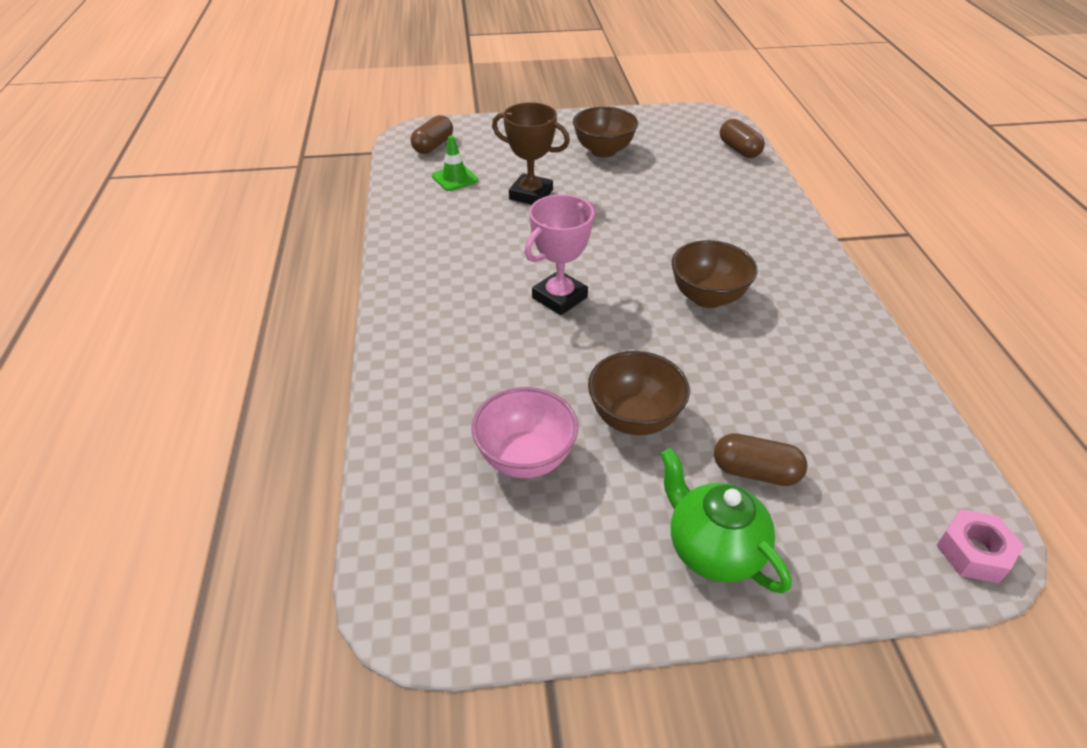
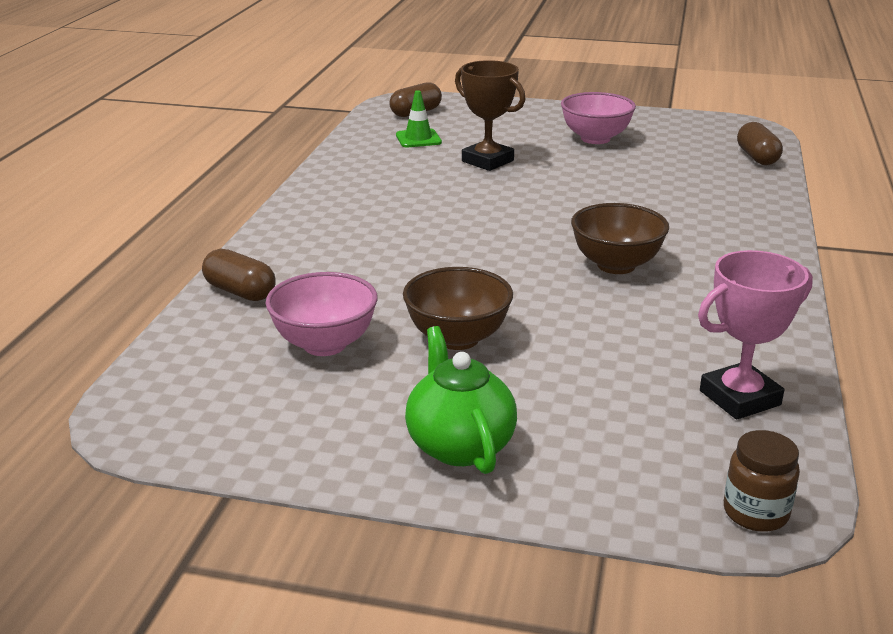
camera: 20 degrees right, 15 degrees down
pink trophy [525,194,596,315] -> pink trophy moved to [698,250,813,420]
brown bowl [573,107,638,158] -> pink bowl [561,92,636,144]
brown capsule [714,433,808,486] -> brown capsule moved to [202,249,275,301]
pink nut [936,509,1024,583] -> brown jar [724,430,800,532]

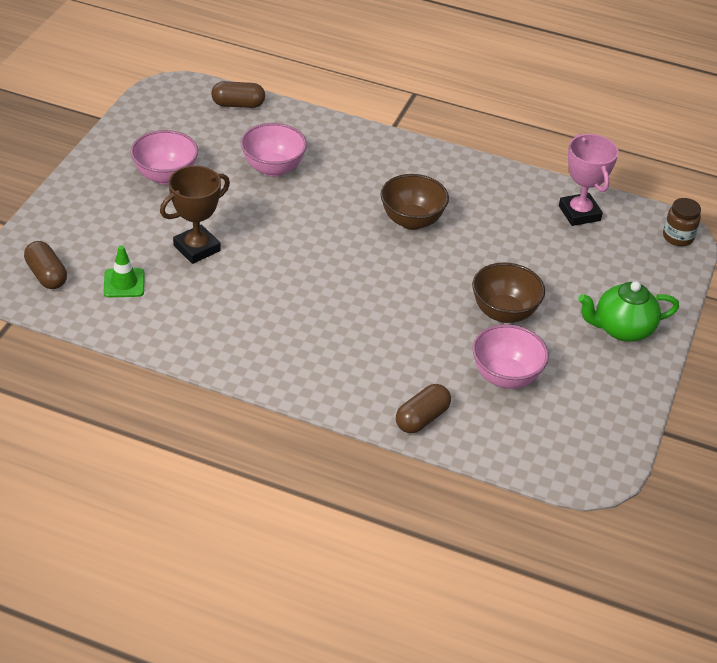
camera: 85 degrees left, 15 degrees up
none -> pink bowl [241,123,307,177]

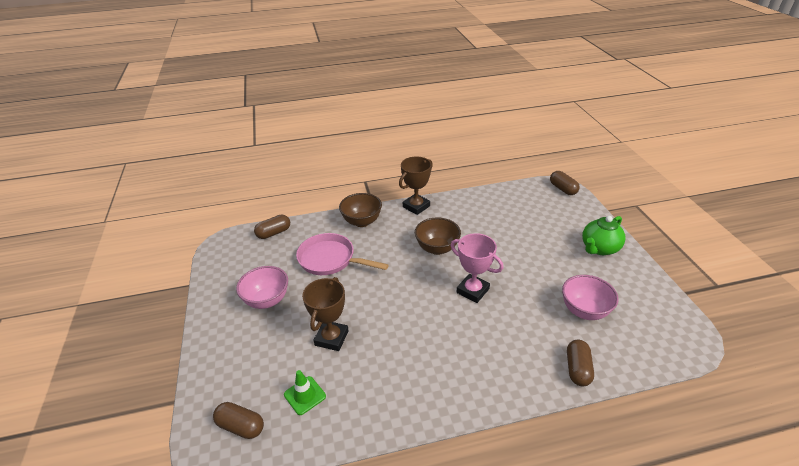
camera: 30 degrees left, 5 degrees down
pink bowl [241,123,307,177] -> pink pan [296,233,389,275]
brown bowl [472,262,545,323] -> brown bowl moved to [339,193,382,227]
pink trophy [559,134,619,226] -> pink trophy moved to [451,233,504,303]
brown jar [663,198,701,246] -> brown capsule [550,171,580,195]
none -> brown trophy [399,156,433,215]

